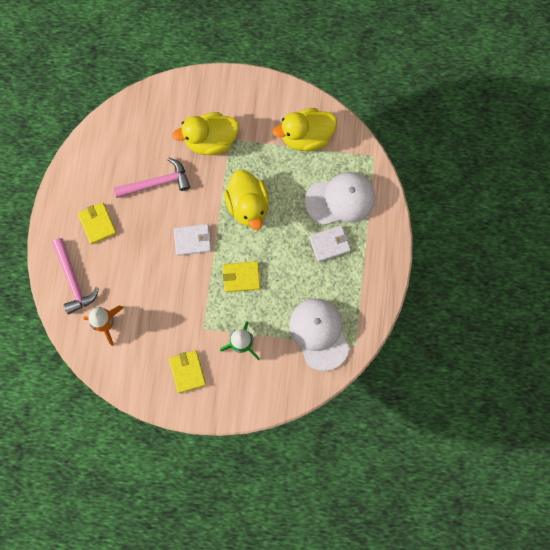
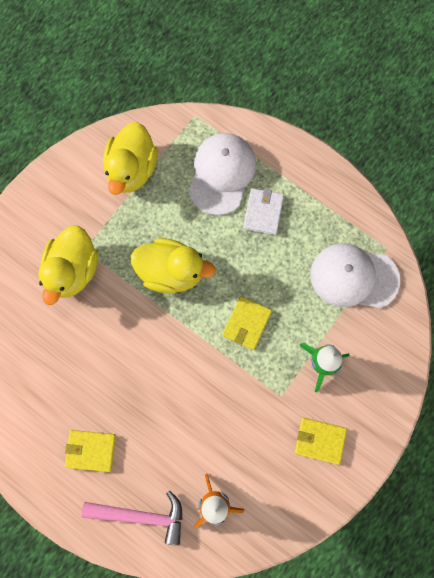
camera: 60 degrees left, 0 degrees up
pink hammer [114,158,190,198] -> none
white wallet [174,224,211,256] -> none

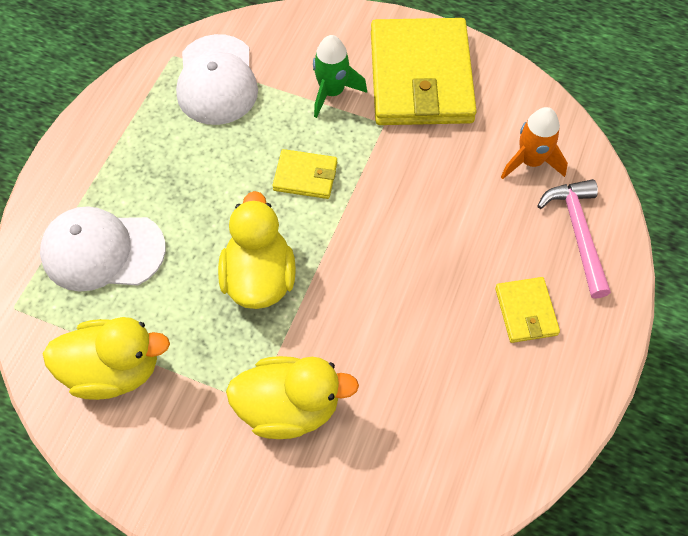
camera: 105 degrees left, 15 degrees down
white wallet [243,188,284,235] -> none
yellow wallet [295,418,347,465] -> yellow wallet [371,18,477,125], size x2.24

